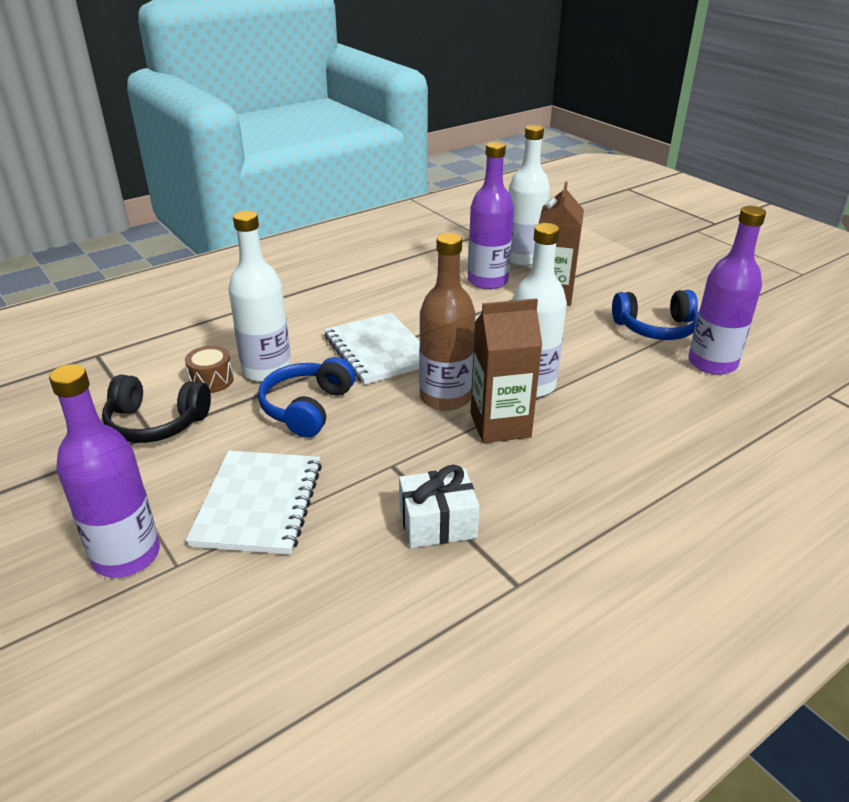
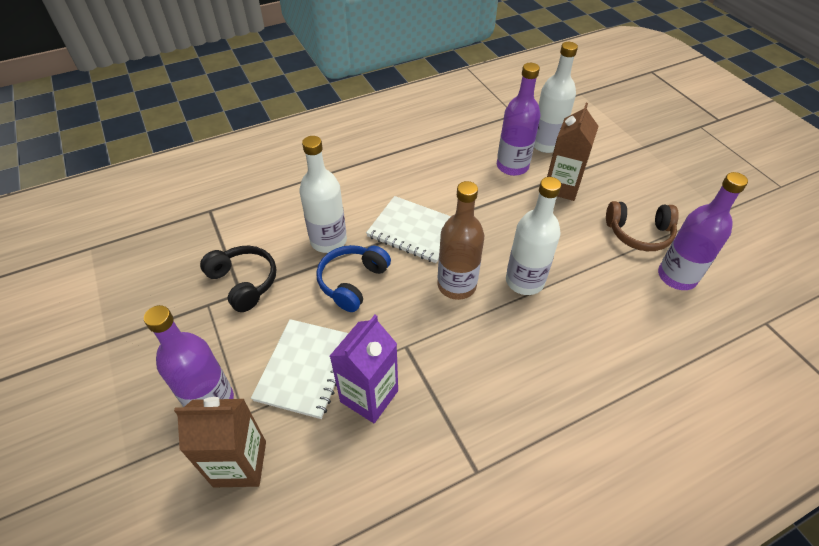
camera: 10 degrees right, 15 degrees up
black headphones [102,375,211,443] -> black headphones turned 150 degrees counterclockwise [200,246,276,312]
brown drum [185,346,234,393] -> none
white notebook [324,312,420,385] -> white notebook turned 45 degrees counterclockwise [366,196,451,263]
white gift [399,465,480,548] -> none
brown carton [470,298,542,443] -> brown carton moved to [174,397,266,487]
blue headphones [612,290,698,340] -> brown headphones [606,201,679,251]
none -> purple carton [330,315,398,423]

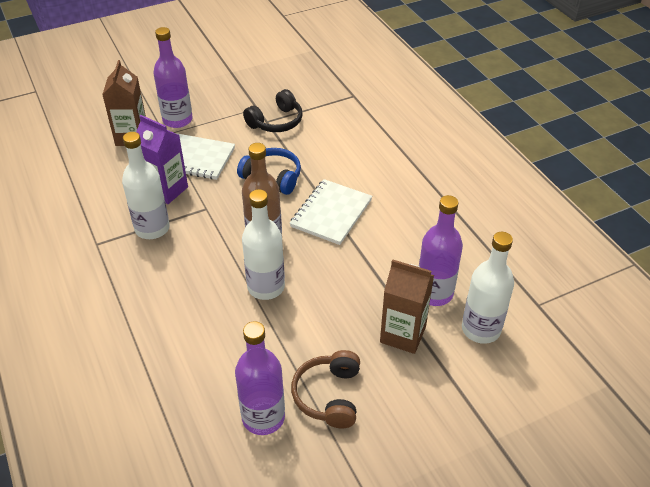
camera: 90 degrees right, 5 degrees down
white bottle [299,136,347,253] -> white bottle moved to [122,132,170,239]

